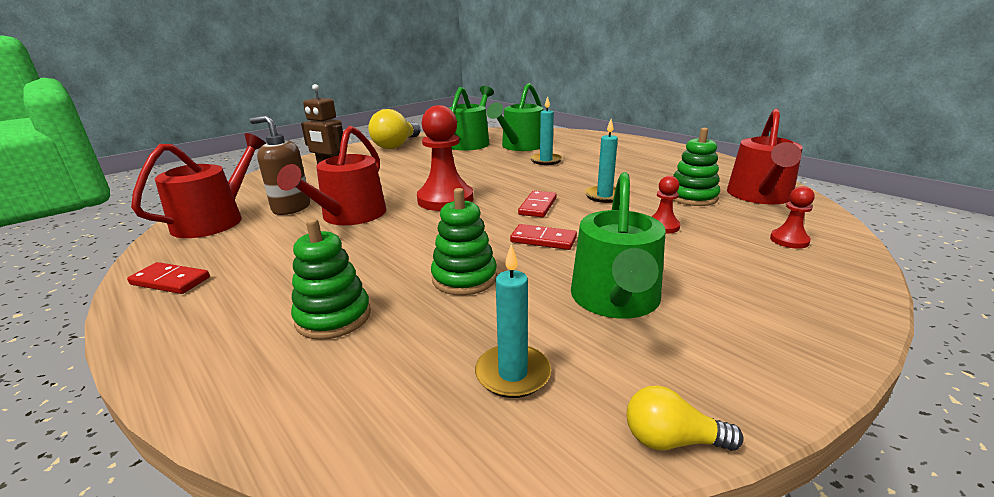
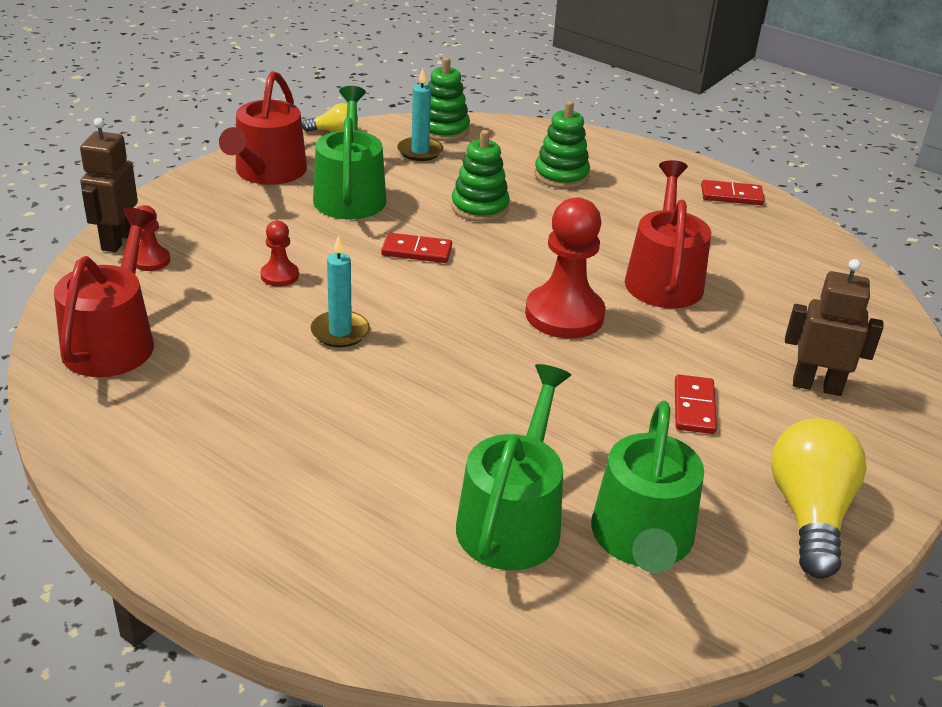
camera: 165 degrees right, 10 degrees up
red watering can [131,133,266,238] -> red watering can moved to [219,71,307,185]
brown soap dispenser [250,115,310,215] -> none
red domino [518,191,557,218] -> red domino moved to [675,374,717,434]
turquoise candle [530,96,563,165] -> none
green stacking toy [673,128,720,206] -> green stacking toy moved to [428,57,470,141]
none -> brown robot [80,118,138,252]

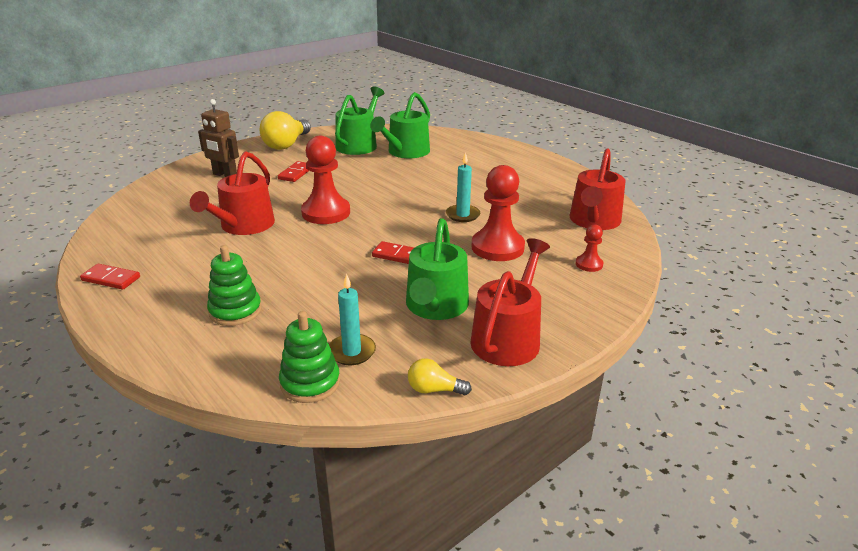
camera: 165 degrees left, 5 degrees down
brown robot [80,118,138,252] -> none
red pawn [261,221,299,287] -> red pawn [471,165,525,261], size x2.04
green stacking toy [451,130,510,222] -> none

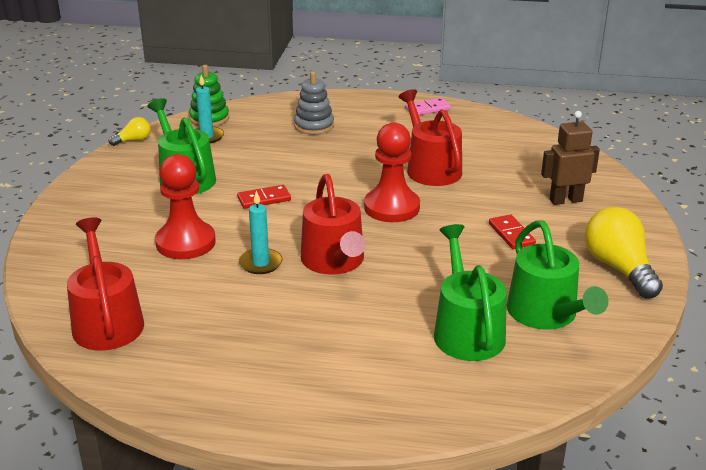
camera: 140 degrees right, 0 degrees up
red domino [80,264,140,290] -> pink domino [405,98,451,115]
green stacking toy [207,245,262,326] -> grey stacking toy [294,71,334,135]
red watering can [470,238,550,366] -> red watering can moved to [301,174,365,275]
red pawn [576,224,603,272] -> none

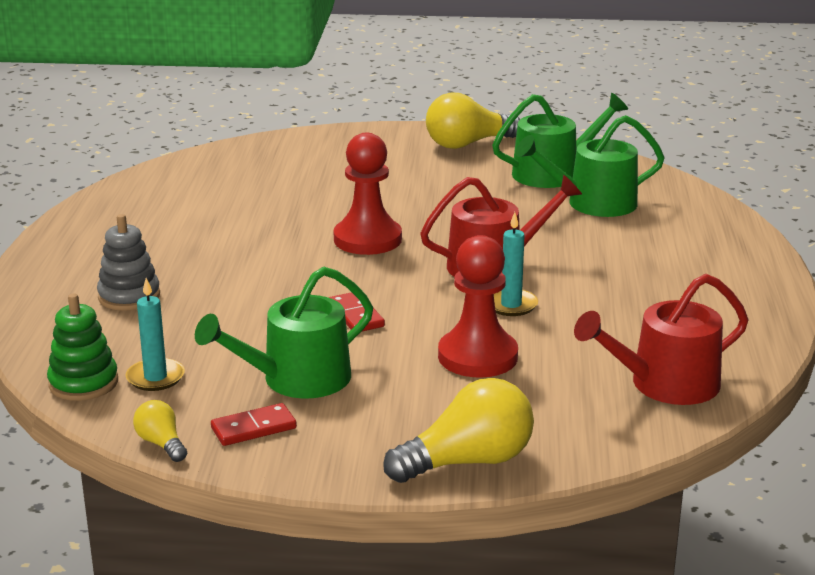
camera: 95 degrees left, 5 degrees down
red watering can [399,89,462,186] -> none
pink domino [405,98,451,115] -> none
red domino [489,214,536,249] -> red domino moved to [211,403,297,446]
brown robot [541,111,600,205] -> none
none -> yellow light bulb [383,378,534,483]

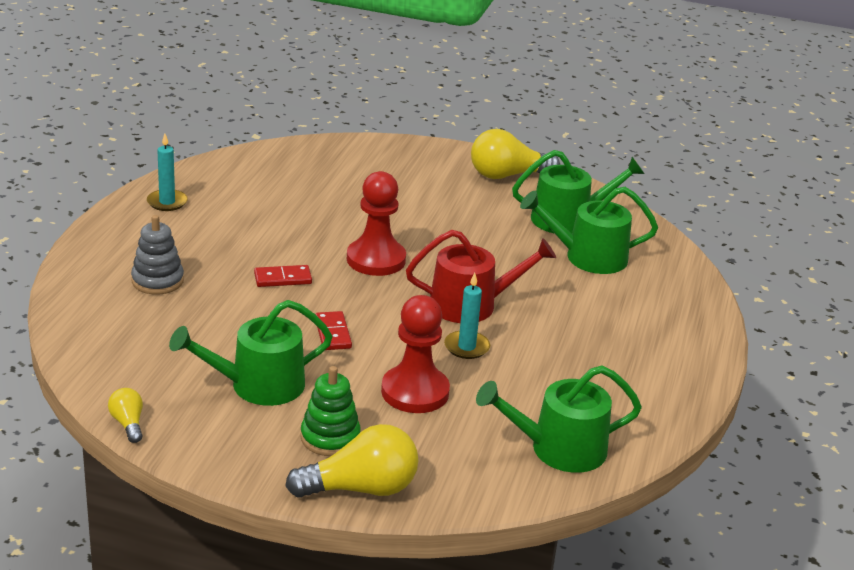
camera: 10 degrees right, 5 degrees up
green stacking toy [47,293,118,401] -> green stacking toy moved to [300,366,361,456]
turquoise candle [126,278,185,391] -> turquoise candle moved to [147,134,188,211]
red domino [211,403,297,446] -> red domino moved to [254,265,312,287]
red watering can [574,274,748,405] -> green watering can [476,365,642,473]

